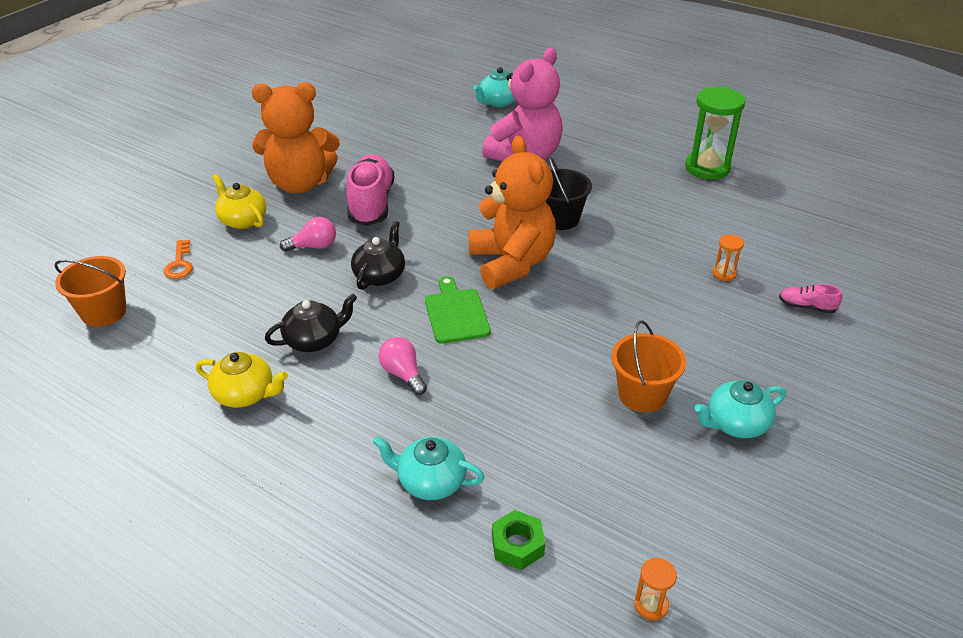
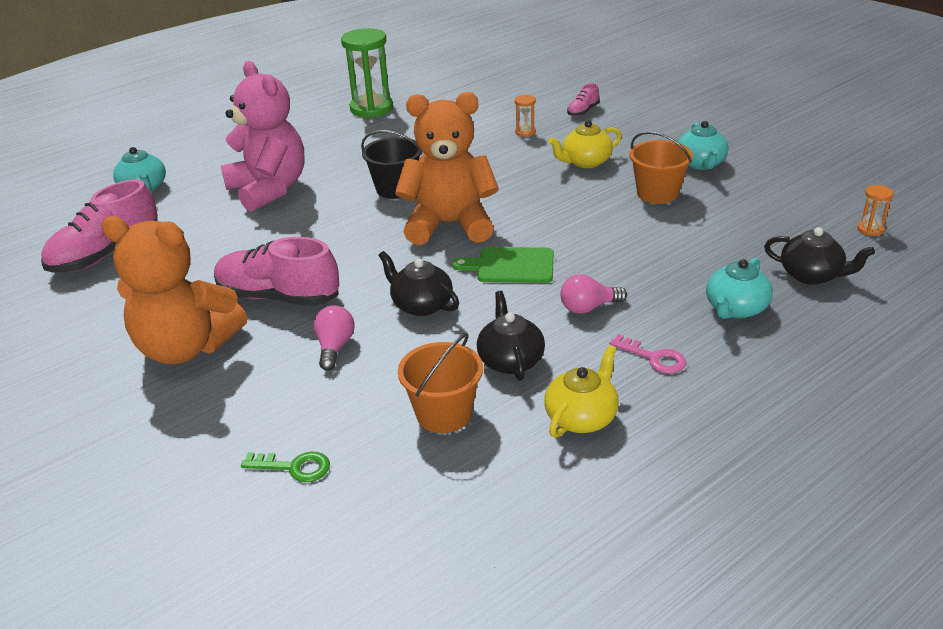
camera: 70 degrees left, 5 degrees down
orange bucket [54,256,126,327] -> orange bucket moved to [398,333,483,433]
orange key [164,240,193,279] -> green key [241,452,330,482]
yellow teapot [213,174,266,229] -> yellow teapot moved to [549,120,621,168]
orange teddy bear [252,82,340,193] -> orange teddy bear turned 90 degrees clockwise [101,216,247,364]
green nut [492,510,545,570] -> black teapot [764,227,875,285]
none -> pink shoe [41,180,158,272]
none -> pink key [610,334,686,374]

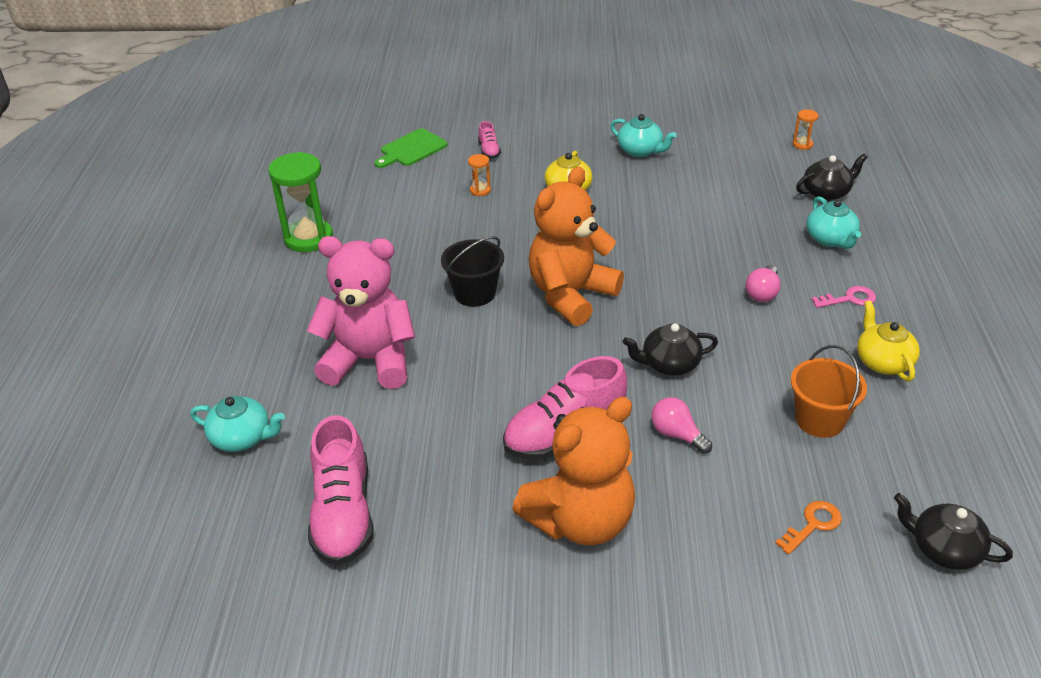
camera: 50 degrees left, 5 degrees up
green key [241,452,330,482] -> orange key [775,501,842,555]
green cutting board [452,247,554,283] -> green cutting board moved to [374,129,448,168]
black teapot [477,291,545,381] -> black teapot moved to [894,493,1013,570]
orange bucket [629,131,693,204] -> none

